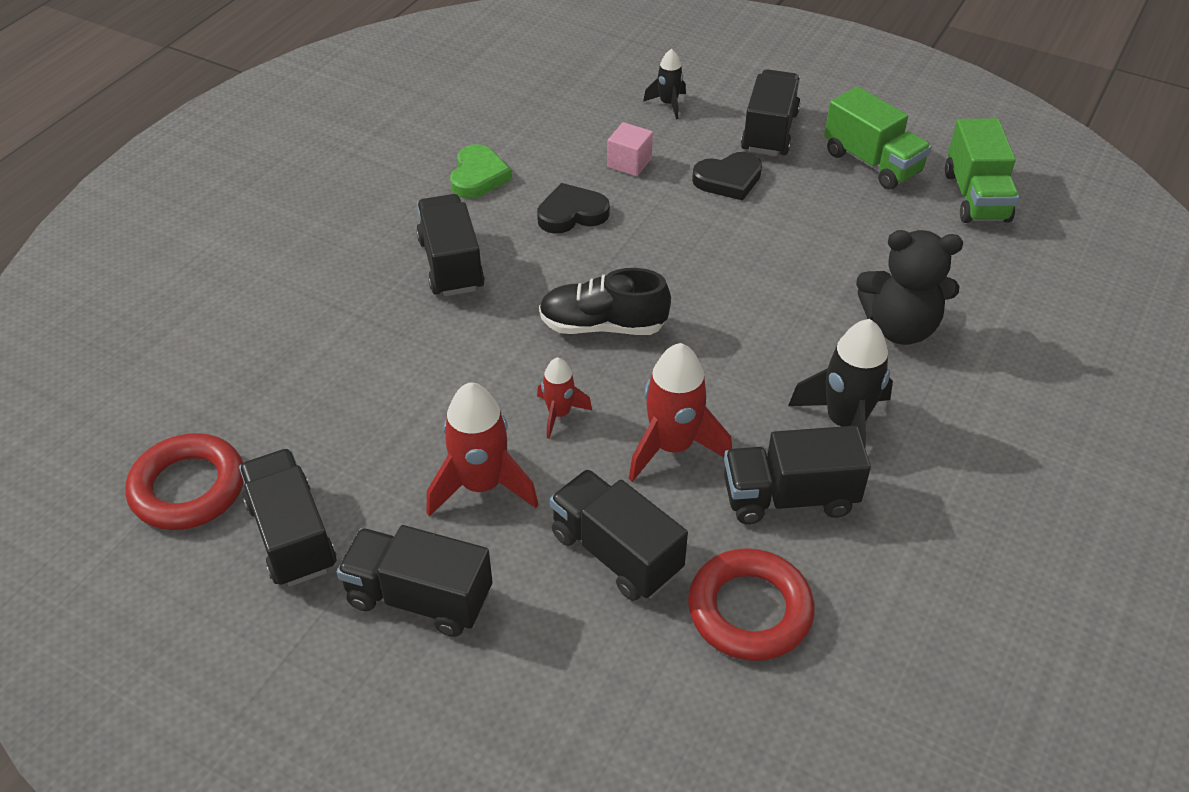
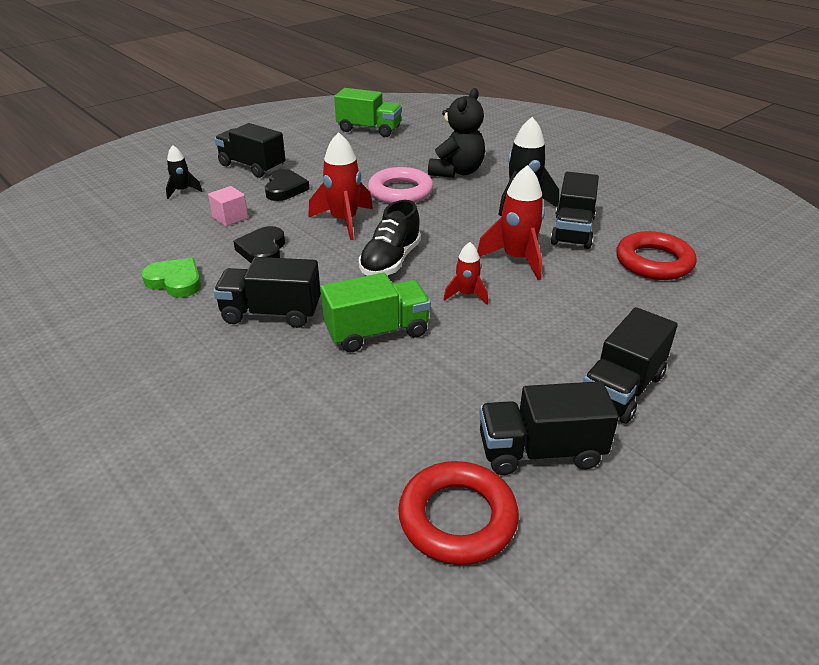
camera: 70 degrees left, 10 degrees down
red rocket [426,382,539,517] -> red rocket moved to [308,132,373,240]
black truck [550,469,688,601] -> none
green truck [824,86,932,190] -> green truck moved to [321,273,431,352]
none -> pink ring [368,167,433,204]

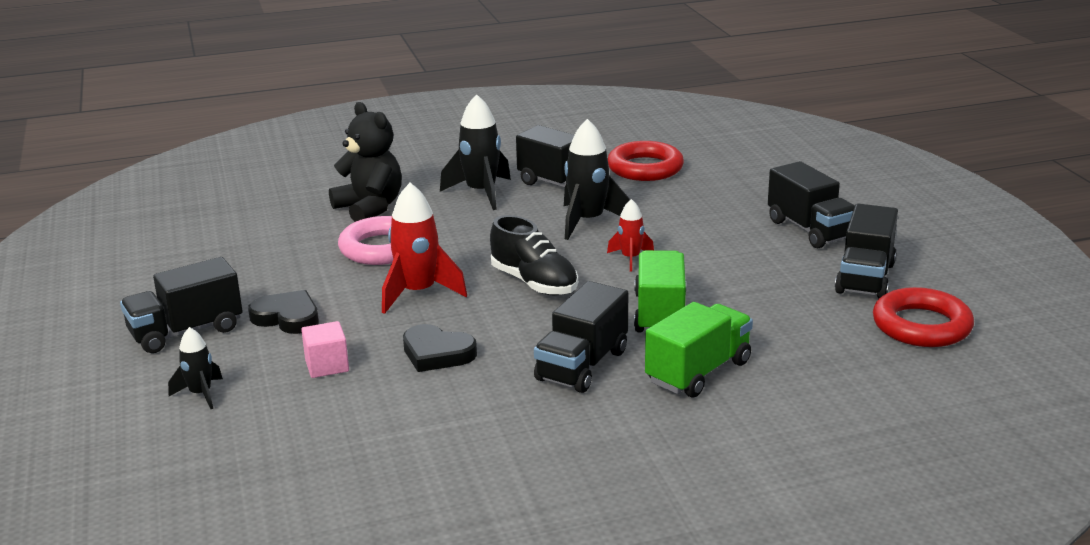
camera: 65 degrees left, 10 degrees down
green heart [141,258,201,298] -> none
green truck [334,88,402,137] -> green truck moved to [645,302,753,398]
red rocket [477,165,545,280] -> black rocket [564,119,630,240]

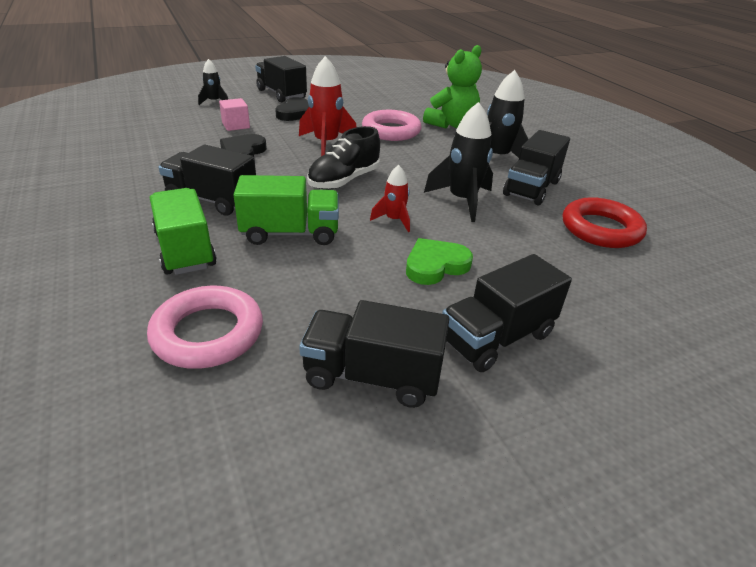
camera: 80 degrees right, 10 degrees up
black teddy bear [329,102,402,222] -> green teddy bear [423,45,482,128]
green truck [645,302,753,398] -> green truck turned 150 degrees counterclockwise [150,188,217,275]
red ring [873,287,974,347] -> none
none -> pink ring [147,286,263,369]
none -> green heart [406,238,473,285]

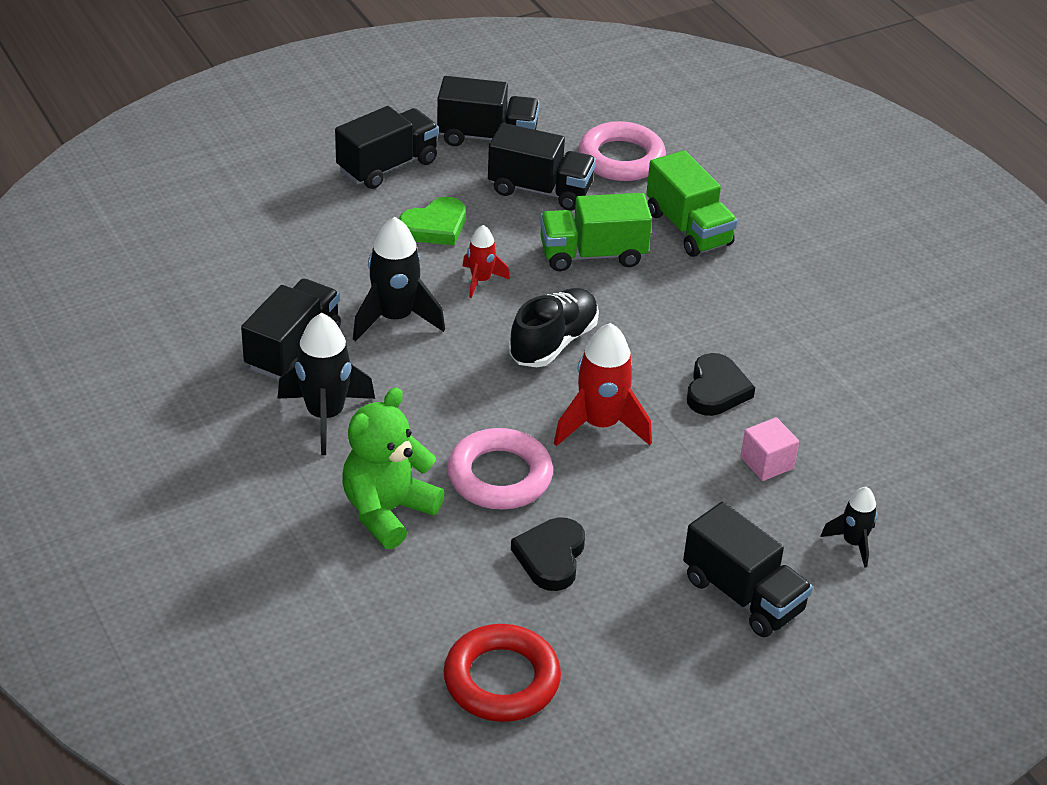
camera: 175 degrees right, 5 degrees up
black truck [158,145,256,216] -> black truck moved to [488,123,596,211]
black heart [275,97,309,121] -> black heart moved to [511,517,585,591]
red ring [563,197,647,248] -> red ring moved to [443,624,561,722]

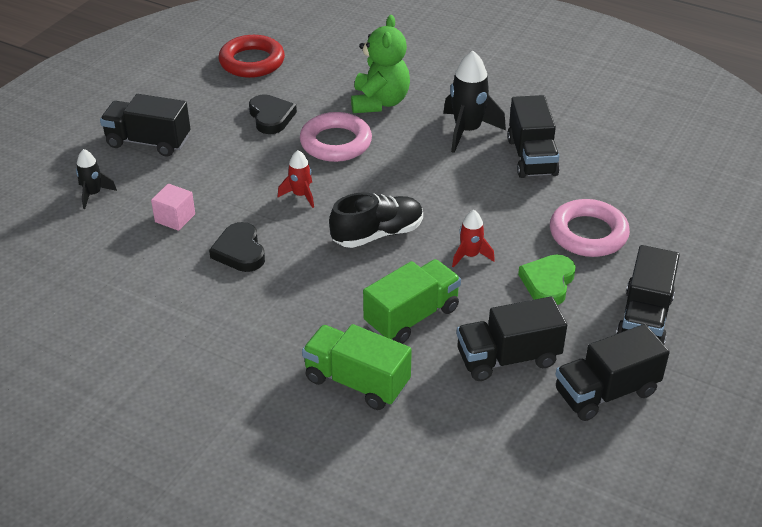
camera: 150 degrees right, 0 degrees up
black rocket [353,217,445,342] -> none
black shoe [509,288,599,367] -> black shoe turned 120 degrees counterclockwise [329,192,423,248]
red rocket [554,323,652,446] -> red rocket [278,150,314,208], size x0.57
pink ring [579,121,666,181] -> pink ring moved to [550,199,630,257]

